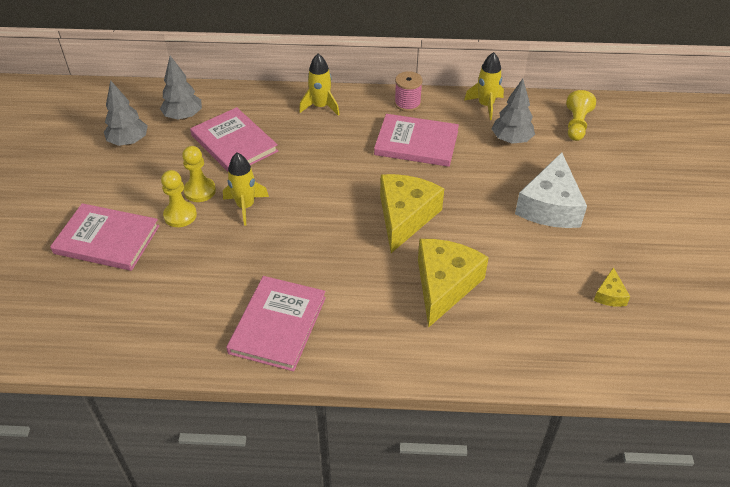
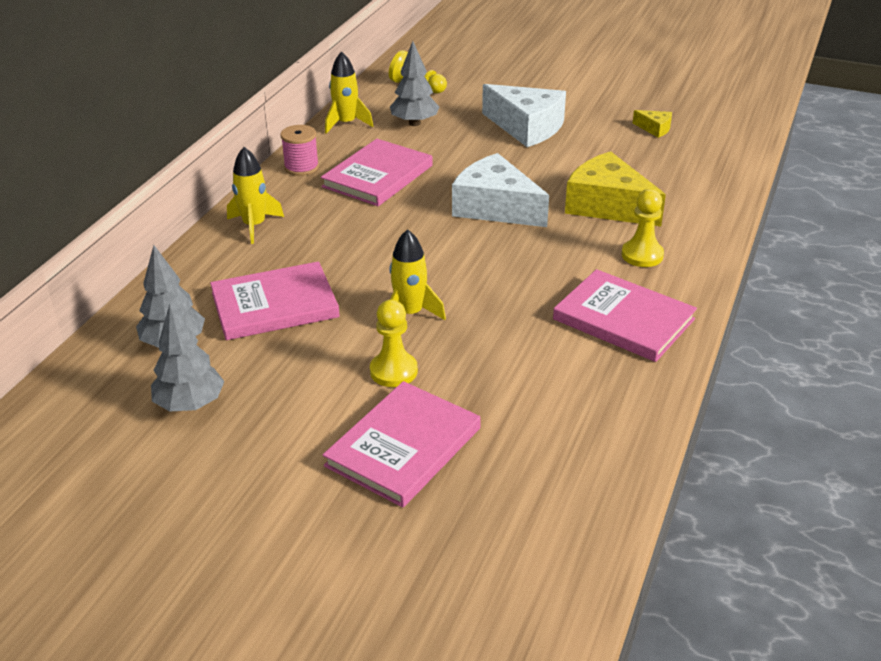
camera: 70 degrees left, 10 degrees down
yellow pawn [182,146,216,202] -> yellow pawn moved to [621,189,664,267]
yellow cheese [380,174,444,253] -> white cheese [452,153,549,227]

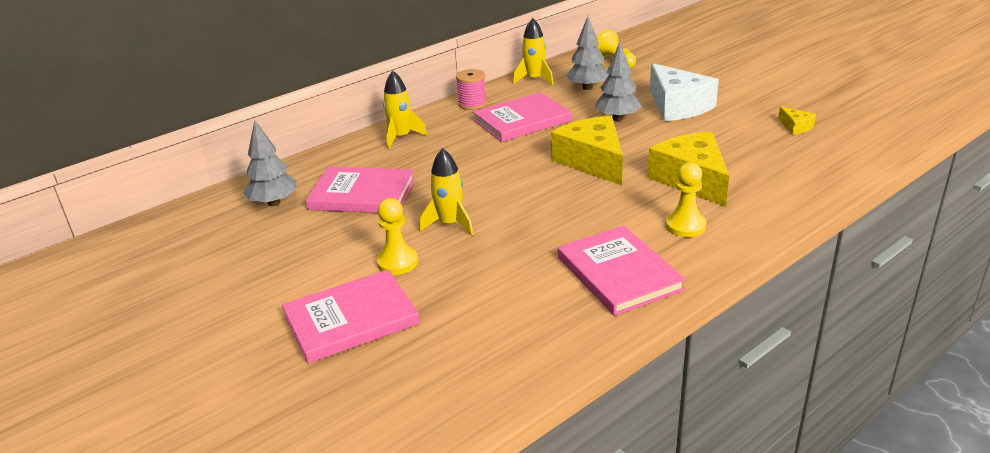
camera: 30 degrees right, 5 degrees down
grey tree [151,304,224,412] -> grey tree moved to [595,42,642,121]
white cheese [452,153,549,227] -> yellow cheese [551,116,623,185]

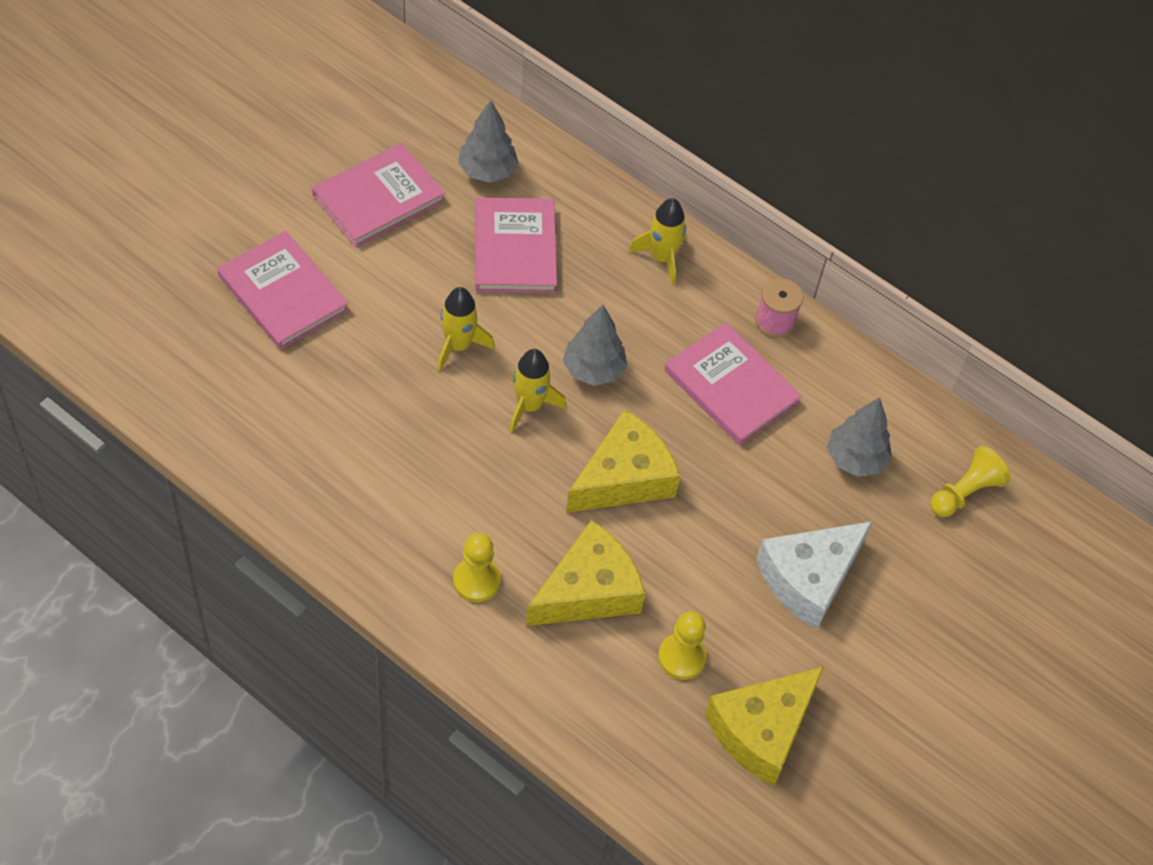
camera: 70 degrees right, 25 degrees up
yellow pawn [377,198,418,275] -> yellow pawn moved to [658,611,707,680]
yellow rocket [513,18,554,85] -> yellow rocket moved to [509,349,566,433]
pink book [558,226,686,316] -> pink book moved to [312,143,445,248]
grey tree [595,42,642,121] -> grey tree moved to [563,305,627,386]
yellow cheese [778,107,816,135] -> yellow cheese [705,667,824,786], size x2.23

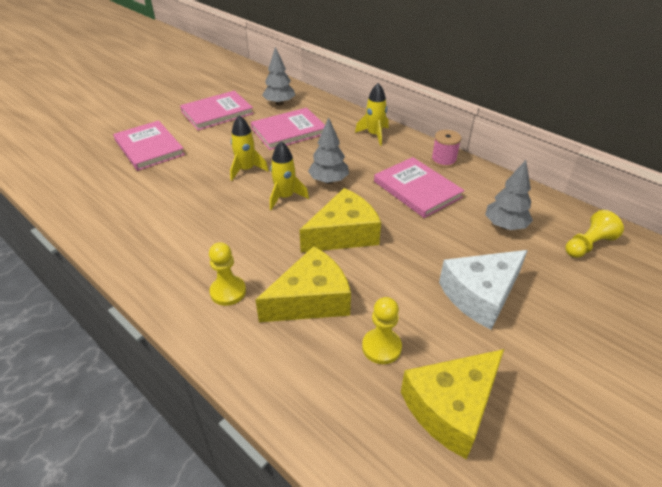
camera: 10 degrees right, 15 degrees down
pink book [475,197,557,293] -> pink book turned 60 degrees clockwise [251,108,325,150]

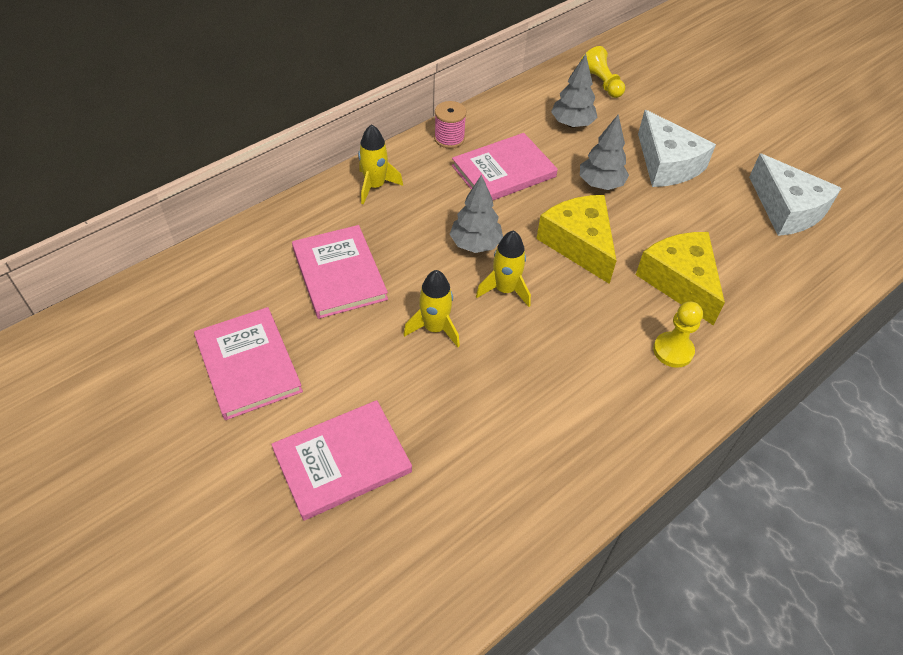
camera: 85 degrees left, 10 degrees up
grey tree [262,47,295,106] -> grey tree moved to [580,115,629,190]
yellow pawn [362,297,402,364] -> none
yellow cheese [401,349,504,460] -> white cheese [749,153,842,236]

